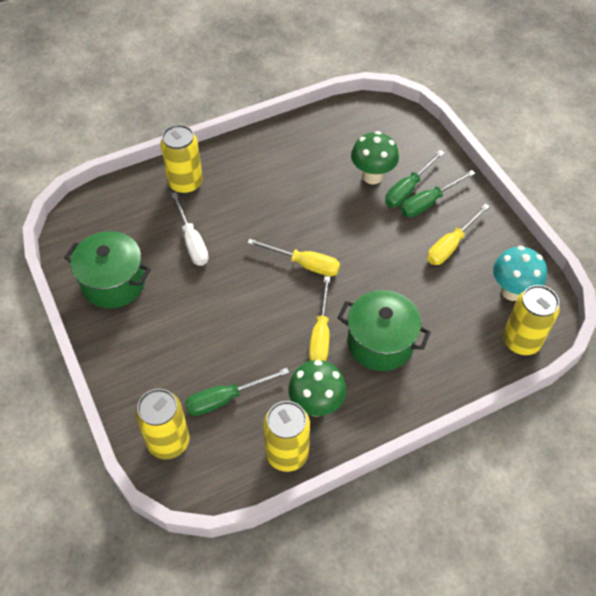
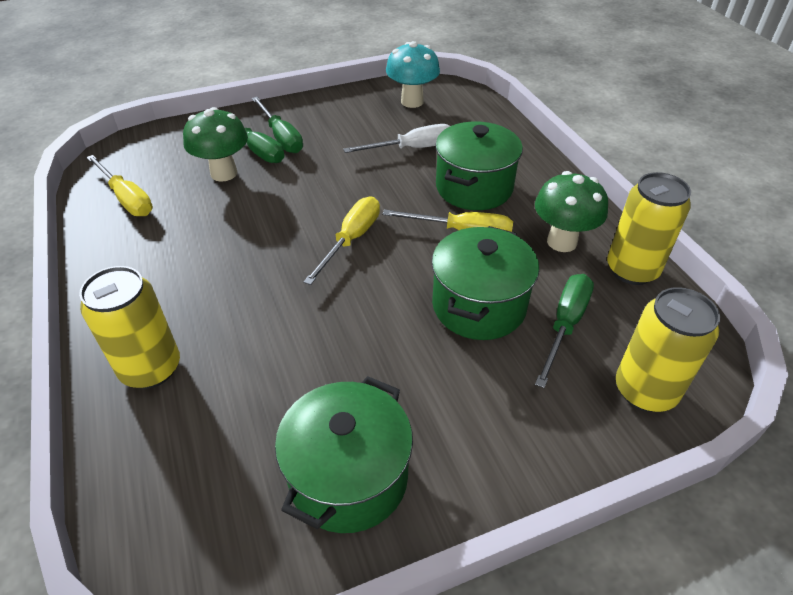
camera: 85 degrees left, 10 degrees down
white screwdriver [171,192,209,266] -> white screwdriver moved to [343,124,450,153]
green screwdriver [185,368,289,416] -> green screwdriver turned 135 degrees counterclockwise [535,274,594,388]
yellow screwdriver [427,204,490,265] -> yellow screwdriver moved to [86,155,153,216]
yellow can [503,285,560,355] -> none
none -> green pot [432,226,539,340]

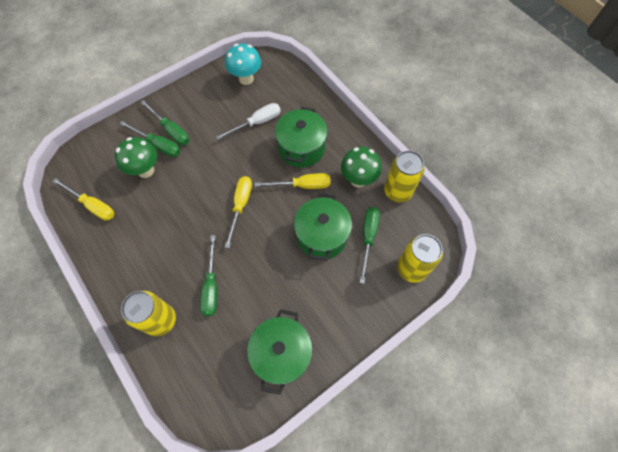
camera: 15 degrees left, 20 degrees up
none -> green screwdriver [200,235,217,316]

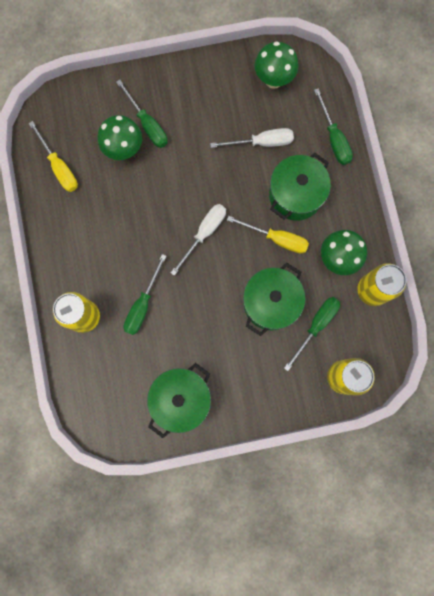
camera: 25 degrees right, 15 degrees up
green screwdriver [141,100,189,145] -> green screwdriver moved to [314,88,353,165]
turquoise mushroom [225,44,261,85] -> green mushroom [255,41,299,89]
yellow screwdriver [225,176,252,248] -> white screwdriver [171,204,226,276]

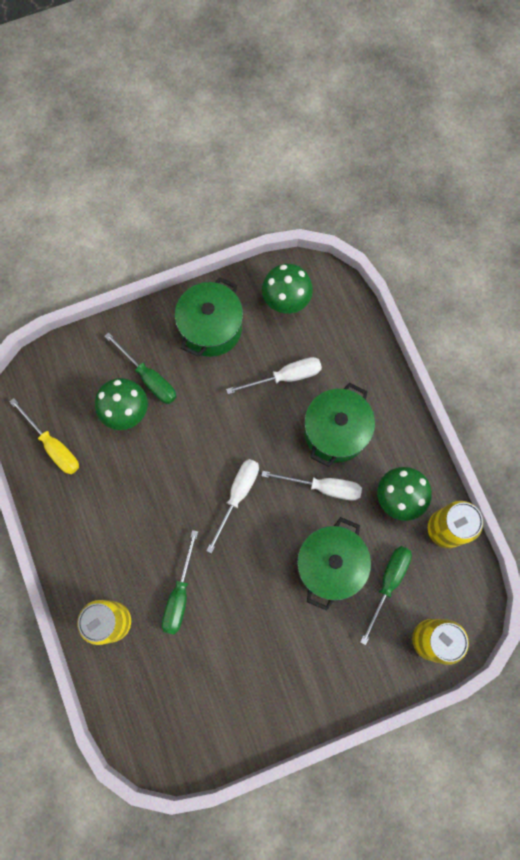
camera: 10 degrees left, 5 degrees down
green pot [147,363,211,438] -> green pot moved to [175,277,243,357]
yellow screwdriver [227,216,309,254] -> white screwdriver [261,471,362,501]
green screwdriver [314,88,353,165] -> none

